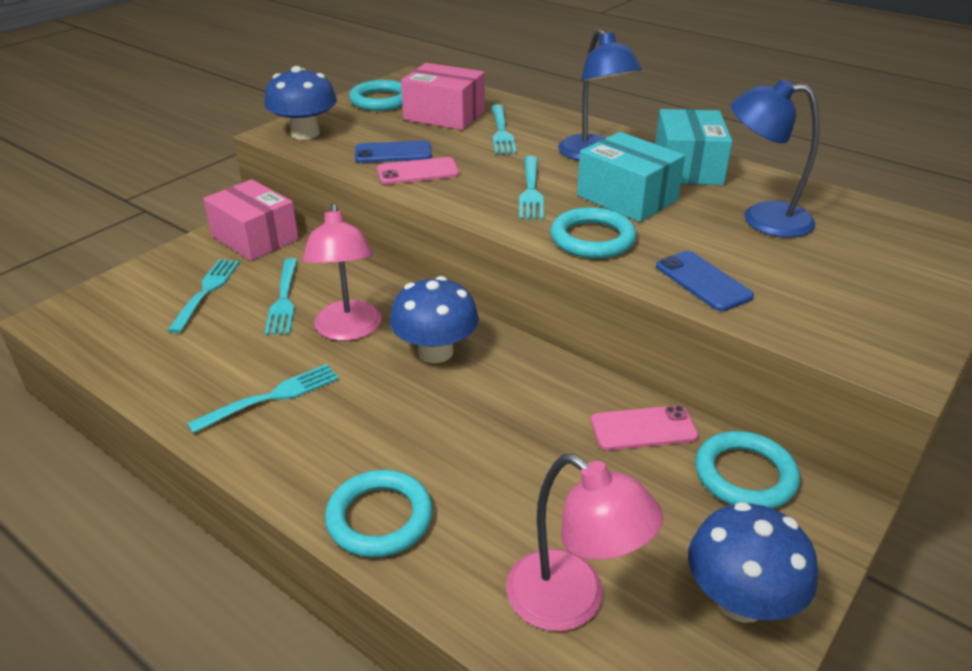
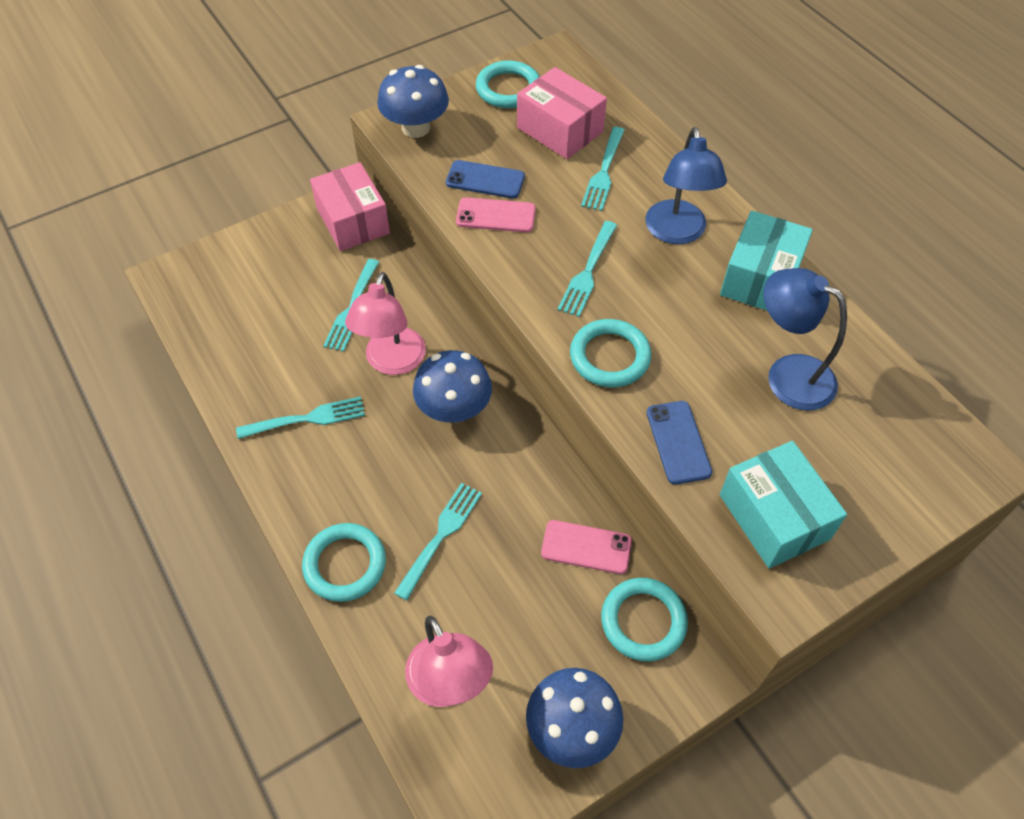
camera: 20 degrees right, 20 degrees up
turquoise fork [167,259,240,333] -> turquoise fork moved to [394,483,482,600]
turquoise box [577,132,685,222] -> turquoise box moved to [720,441,847,569]

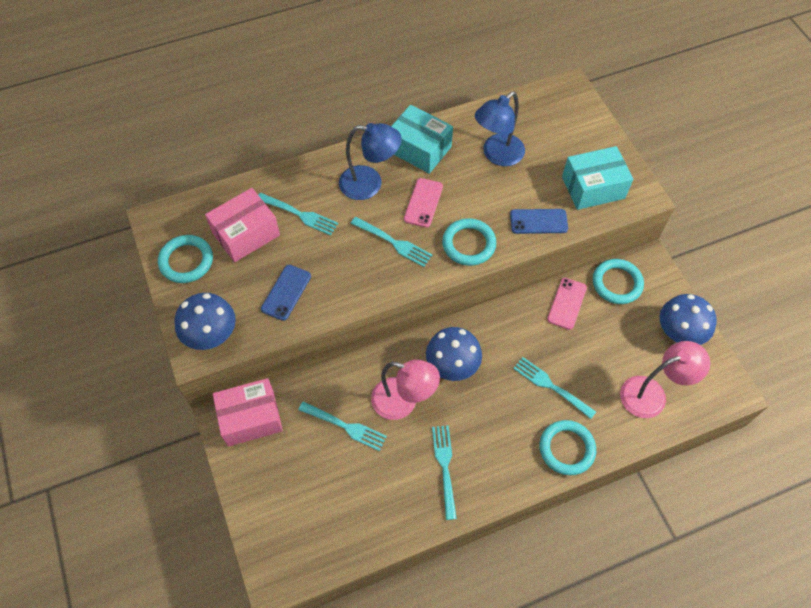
camera: 80 degrees left, 5 degrees up
pink phone [456,197,536,232] -> pink phone moved to [404,178,443,228]

